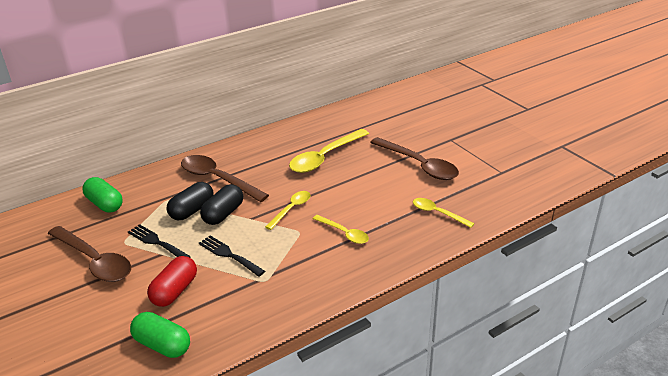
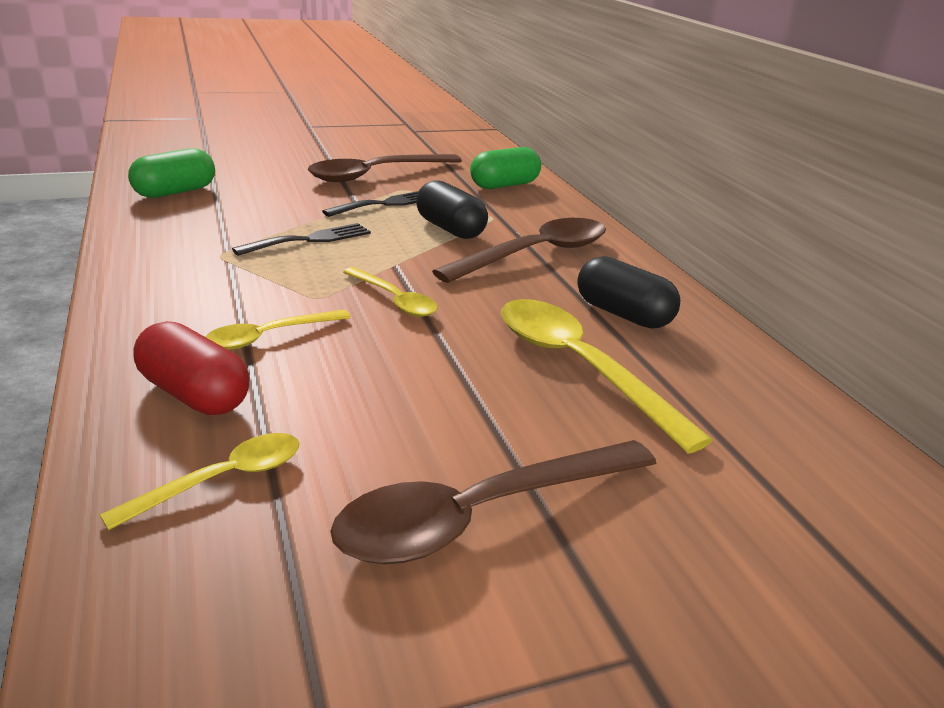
camera: 100 degrees right, 5 degrees down
red capsule [147,256,197,307] -> red capsule moved to [133,321,250,415]
black capsule [200,184,243,225] -> black capsule moved to [577,256,680,329]

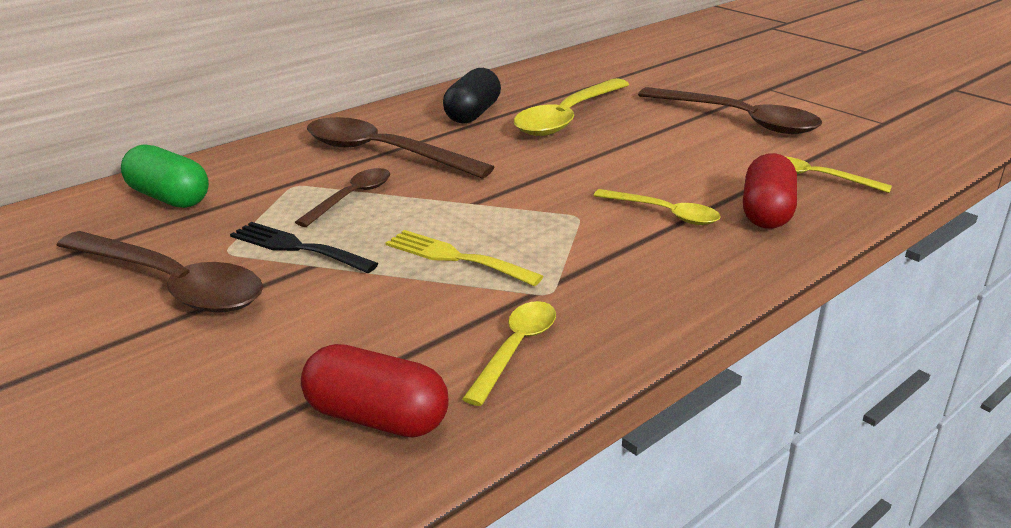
camera: 110 degrees left, 0 degrees up
green capsule [128,148,215,198] -> red capsule [301,344,449,438]
black fork [232,223,371,256] -> yellow fork [385,230,544,286]
yellow spoon [343,267,437,317] -> yellow spoon moved to [462,301,556,406]
black capsule [416,180,488,239] -> brown spoon [295,168,390,227]

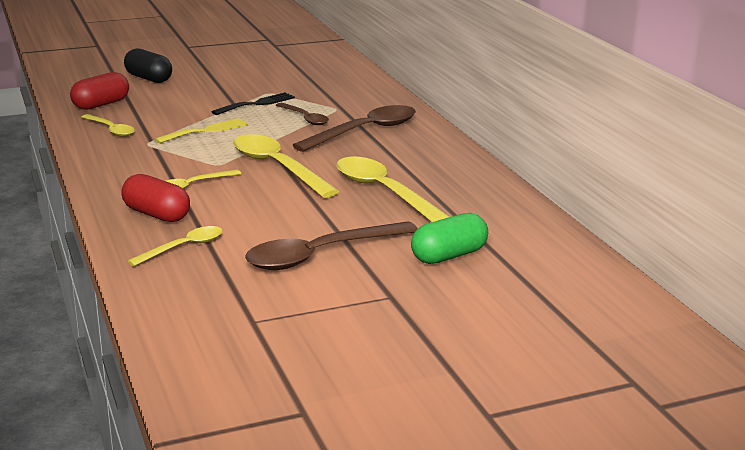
camera: 110 degrees right, 5 degrees down
brown spoon [56,231,263,313] -> none
green capsule [121,144,209,208] -> green capsule moved to [411,213,488,264]
black capsule [443,68,501,124] -> black capsule moved to [124,49,172,83]
none -> yellow spoon [233,134,339,198]

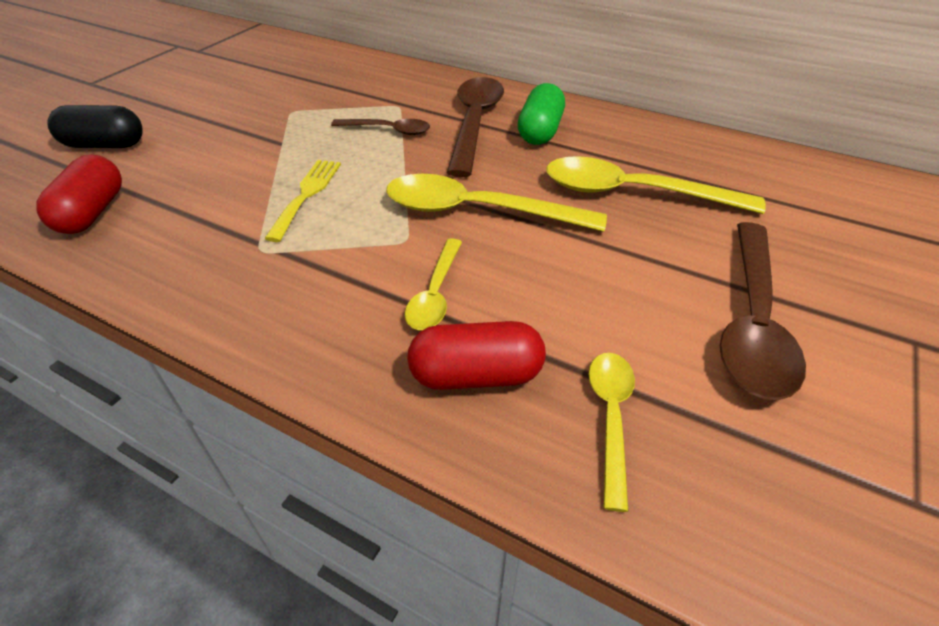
camera: 40 degrees left, 20 degrees up
yellow spoon [82,114,135,137] -> none
black fork [211,92,295,115] -> none
green capsule [411,213,488,264] -> green capsule moved to [518,83,565,145]

